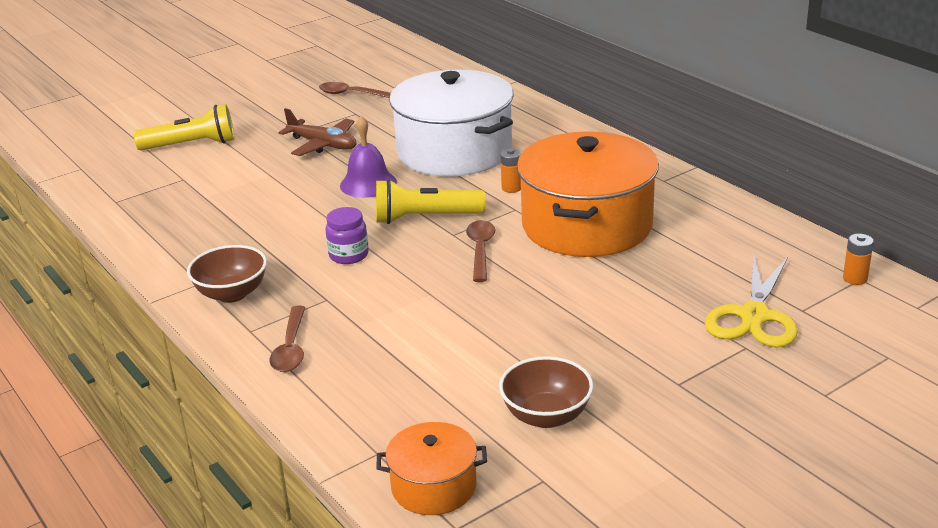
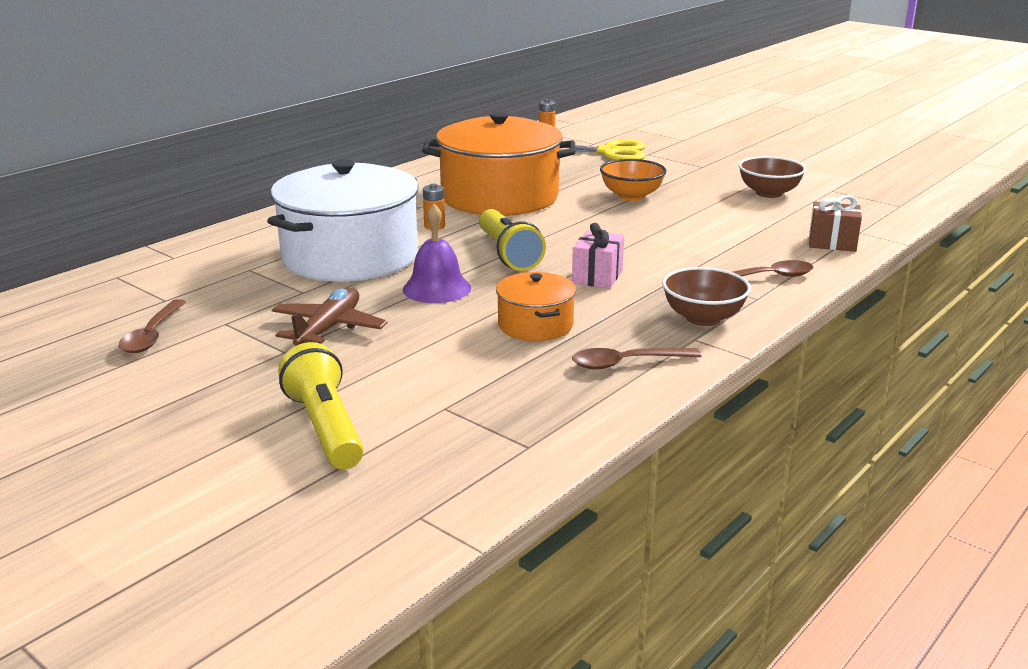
camera: 105 degrees left, 5 degrees down
purple jar [325,207,369,264] -> pink gift [572,223,624,289]
orange pot [376,422,487,515] -> orange pot moved to [496,272,576,341]
brown spoon [466,220,495,282] -> brown spoon moved to [572,348,702,370]
none -> orange bowl [600,159,667,201]
none -> brown gift [809,195,862,252]

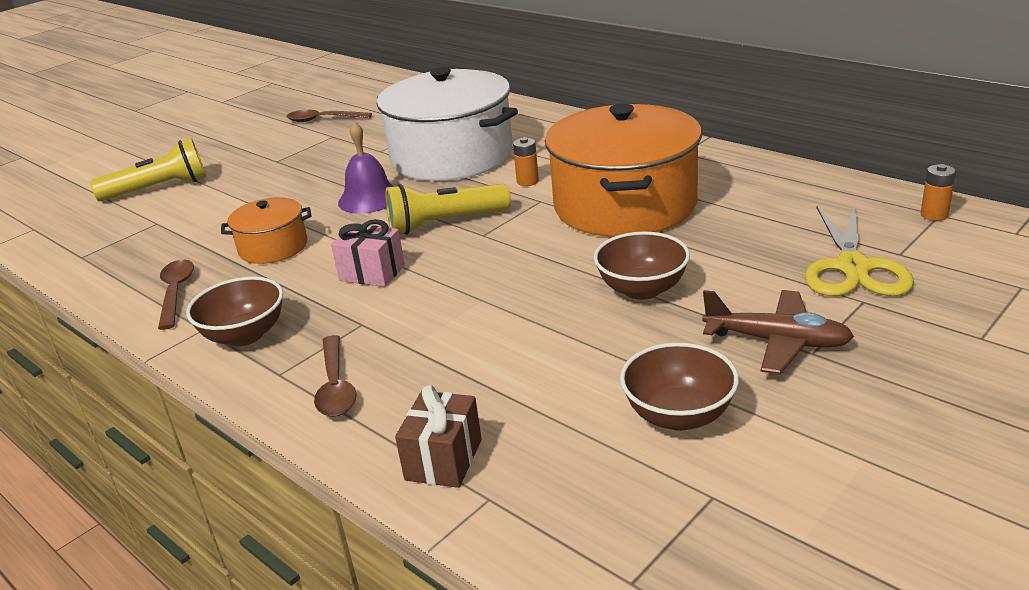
camera: 95 degrees right, 5 degrees up
brown plane [272,287,388,346] -> brown plane moved to [702,290,854,374]
orange bowl [600,159,667,201] -> brown bowl [594,232,690,300]

